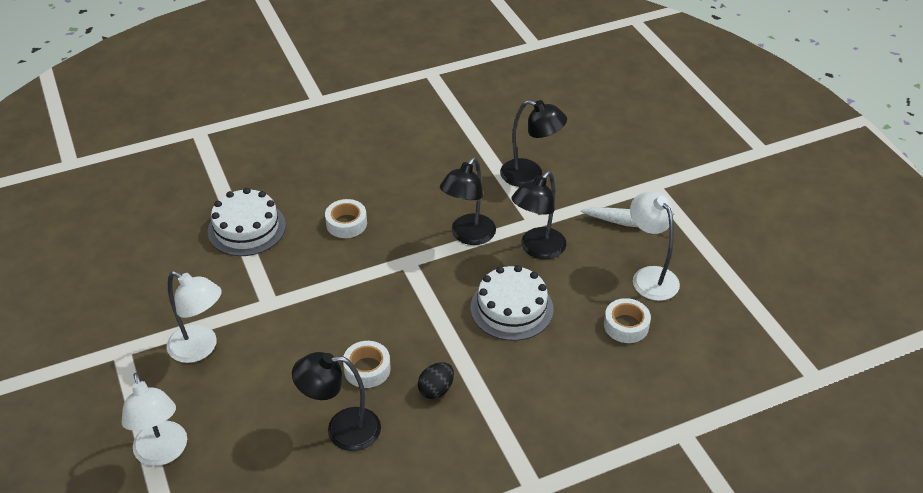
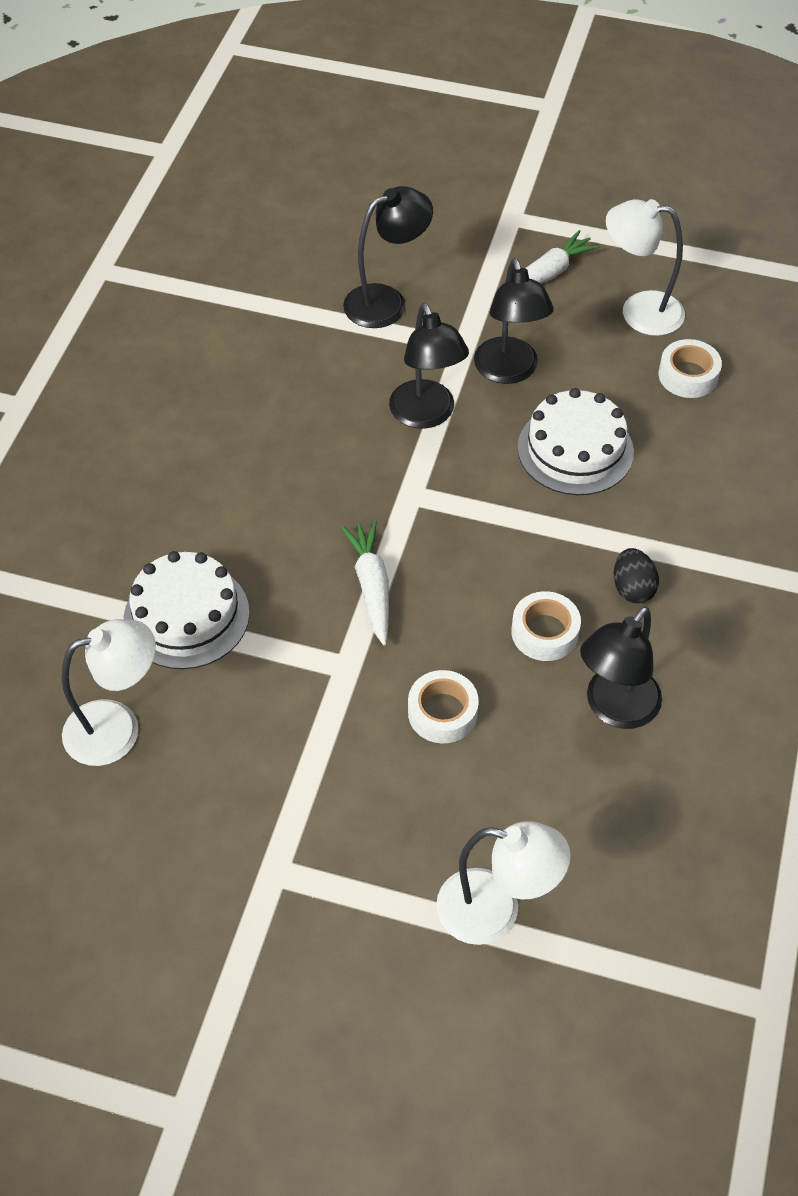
camera: 50 degrees left, 10 degrees up
white lamp [166,271,222,363] -> white lamp moved to [62,619,156,766]
white tape [325,199,367,238] -> white tape moved to [408,670,479,743]
none -> white carrot [341,520,389,645]

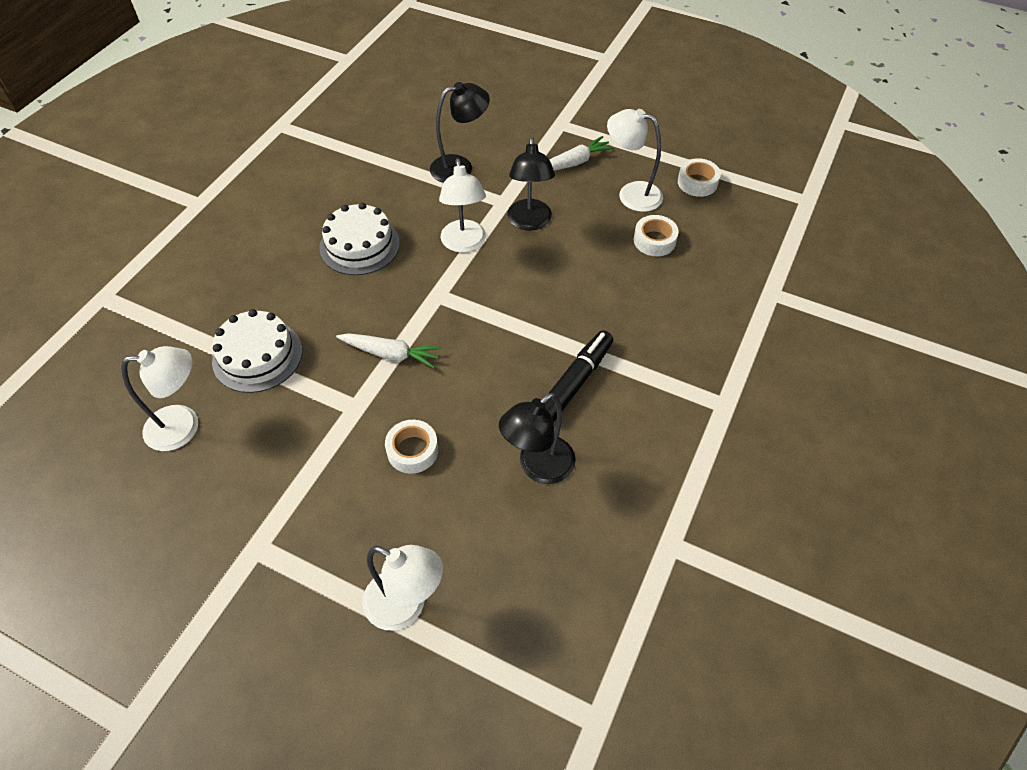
camera: 10 degrees right, 0 degrees up
white carrot [341,520,389,645] -> white carrot turned 105 degrees clockwise [336,333,442,368]
black lamp [389,303,469,429] -> white lamp [439,158,486,253]
white tape [511,591,581,661] -> white tape moved to [678,158,721,197]
white cake [518,388,634,495] -> white cake moved to [319,203,400,275]
black egg [614,548,659,603] -> black marker [545,330,613,422]

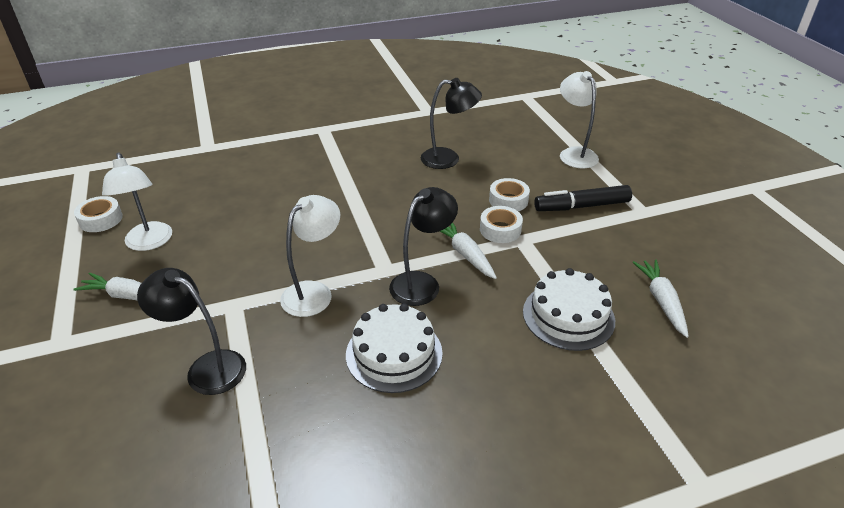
camera: 135 degrees left, 15 degrees down
white lamp [121,346,198,451] -> white carrot [632,260,689,338]
black lamp [507,137,555,231] -> black lamp moved to [389,187,458,306]
black marker [545,330,613,422] -> black marker moved to [534,185,632,211]
white tape [634,215,679,256] -> white tape moved to [480,206,523,243]

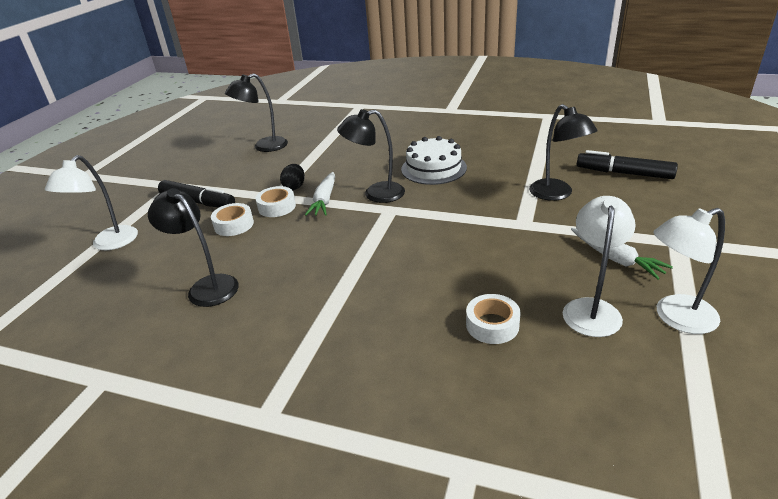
camera: 140 degrees left, 5 degrees down
white tape [74,196,123,232] -> white tape moved to [466,294,521,344]
white lamp [280,195,340,317] -> white lamp moved to [653,208,725,334]
white cake [523,268,615,351] -> none
white carrot [632,260,689,338] -> black lamp [225,73,288,152]
none -> black egg [280,164,305,190]
none -> black marker [577,150,678,179]

